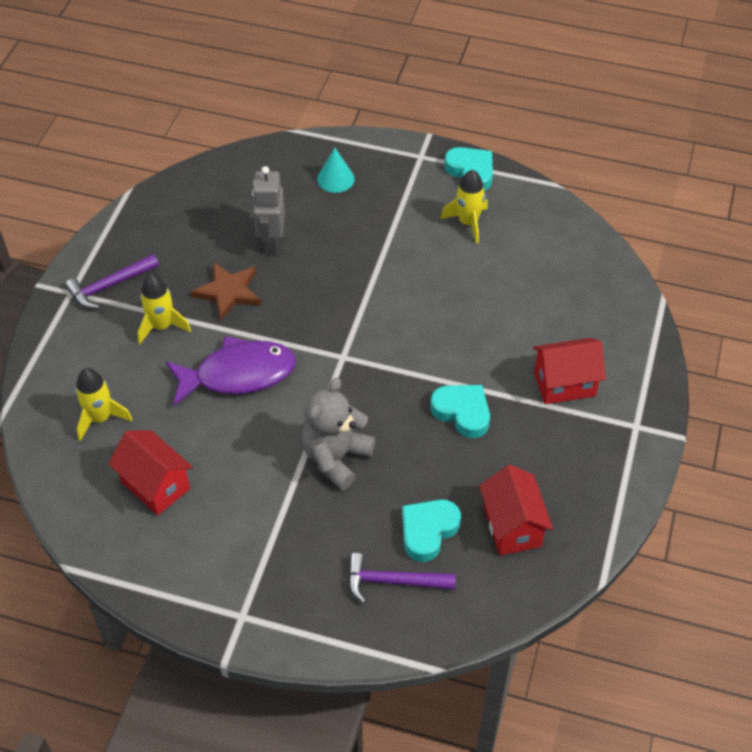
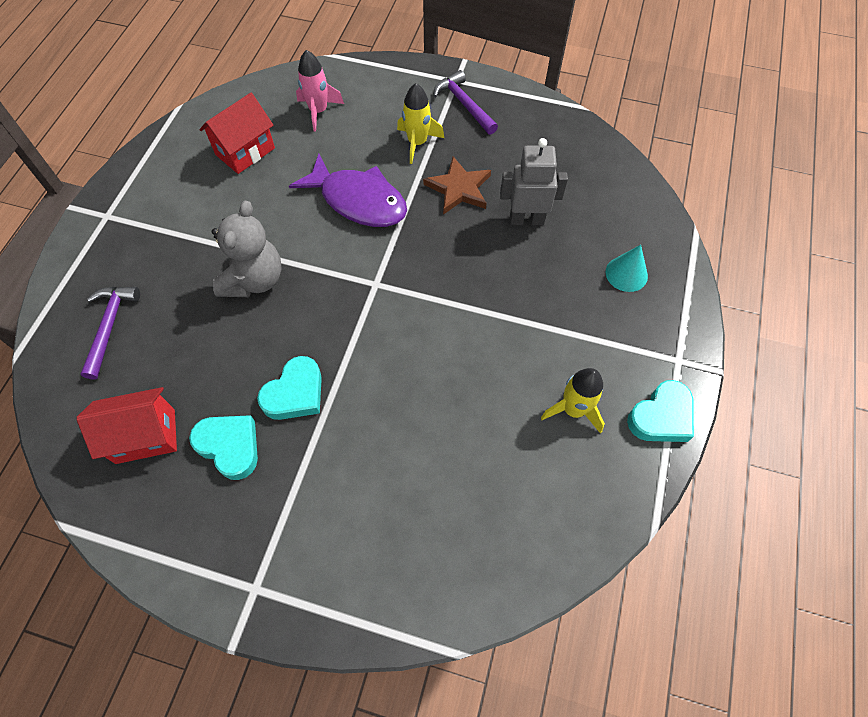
camera: 90 degrees right, 10 degrees up
yellow rocket [76,368,132,441] -> pink rocket [296,50,344,132]
purple fish [165,336,296,406] -> purple fish turned 45 degrees counterclockwise [289,154,407,227]
grey teddy bear [302,378,376,490] -> grey teddy bear turned 75 degrees clockwise [212,200,282,297]
turquoise heart [402,500,461,562] -> turquoise heart moved to [189,415,258,480]
red house [533,338,606,404] -> none

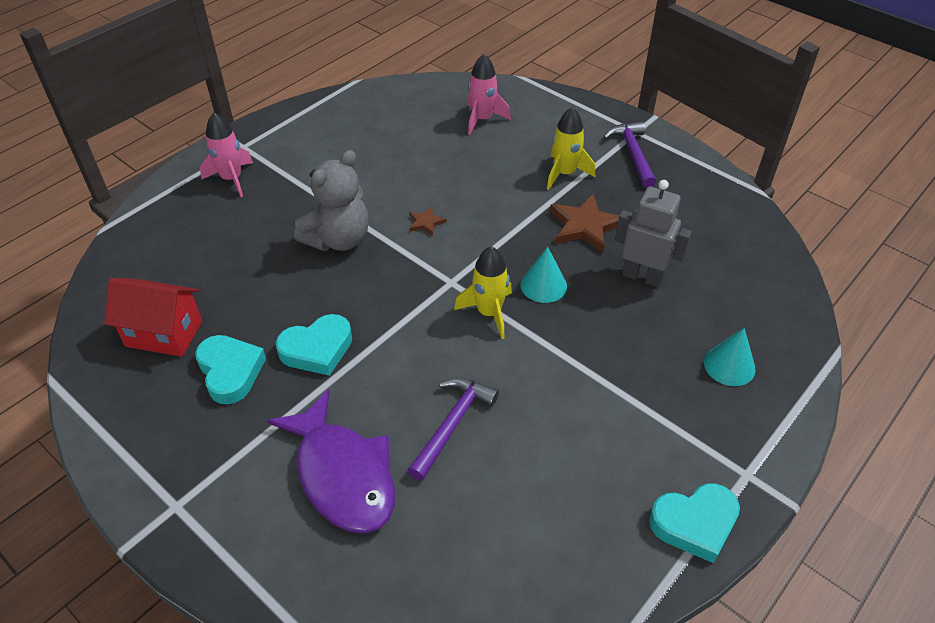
camera: 25 degrees right, 15 degrees down
purple hammer [81,287,140,379] -> purple hammer moved to [407,377,499,481]
red house [200,93,275,174] -> none
purple fish [289,154,407,227] -> purple fish moved to [267,389,395,534]
yellow rocket [541,368,605,434] -> yellow rocket moved to [454,246,512,339]
none -> pink rocket [200,112,253,197]
none -> brown star [409,206,446,236]
none -> turquoise cone [520,247,567,303]

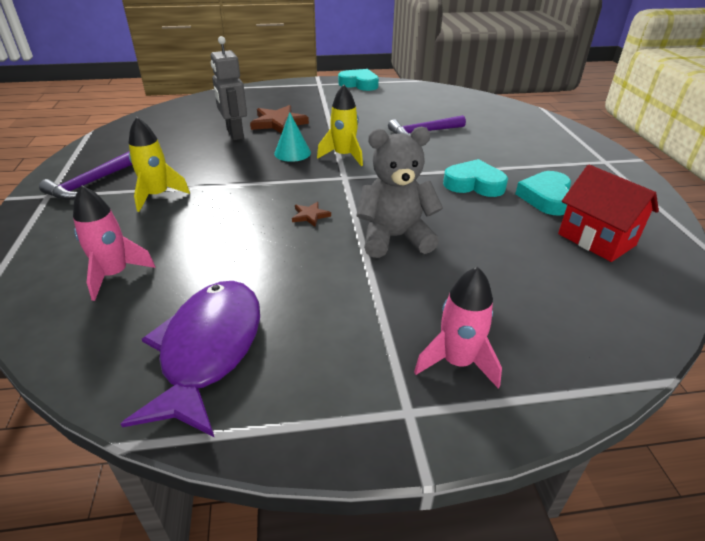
camera: 140 degrees left, 10 degrees down
purple fish [267,389,395,534] -> purple fish moved to [121,281,260,438]
brown star [550,194,619,253] -> brown star moved to [250,105,309,134]
turquoise cone [704,328,756,386] -> none

